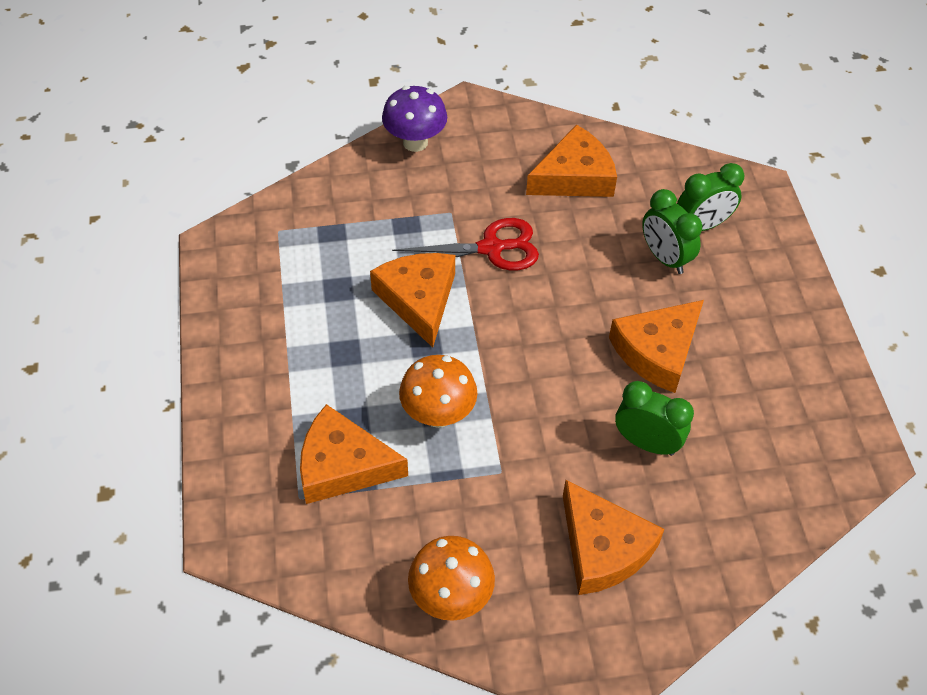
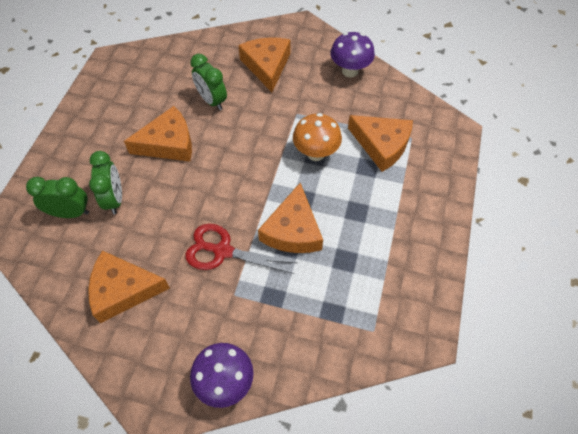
camera: 155 degrees left, 5 degrees up
orange mushroom [408,536,495,621] -> purple mushroom [331,32,375,77]

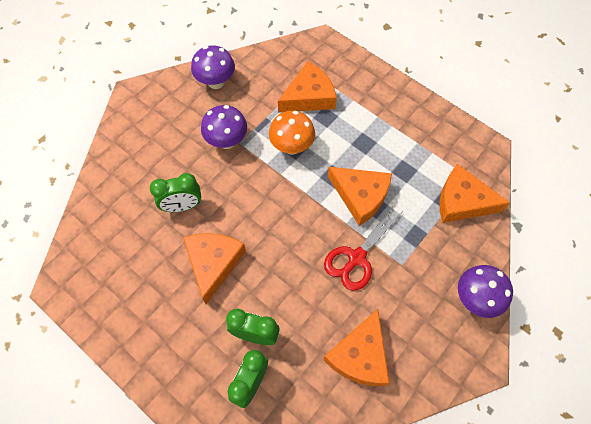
camera: 65 degrees left, 5 degrees up
orange cheese [238,37,290,92] -> orange cheese moved to [440,164,510,223]
none -> purple mushroom [201,105,247,149]

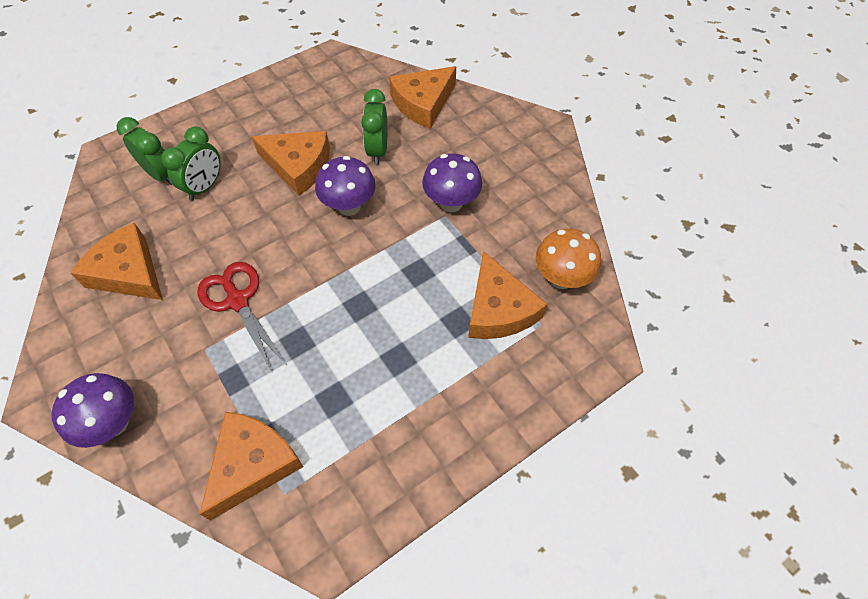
camera: 105 degrees right, 5 degrees down
purple mushroom [191,45,235,89] -> purple mushroom moved to [315,156,376,216]
orange mushroom [269,111,315,155] -> orange mushroom moved to [535,228,601,289]
orange cheese [328,167,392,226] -> orange cheese moved to [389,66,456,129]

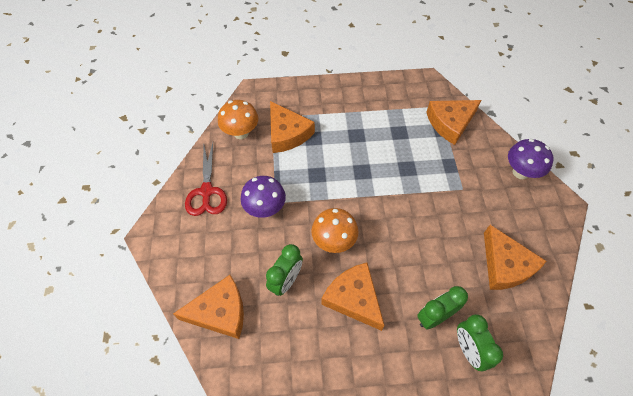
camera: 150 degrees left, 0 degrees up
red scissors [198,262,287,372] -> red scissors moved to [185,143,227,216]
purple mushroom [315,156,376,216] -> orange mushroom [311,208,359,253]
orange cheese [468,251,547,339] -> orange cheese turned 135 degrees clockwise [270,101,315,153]

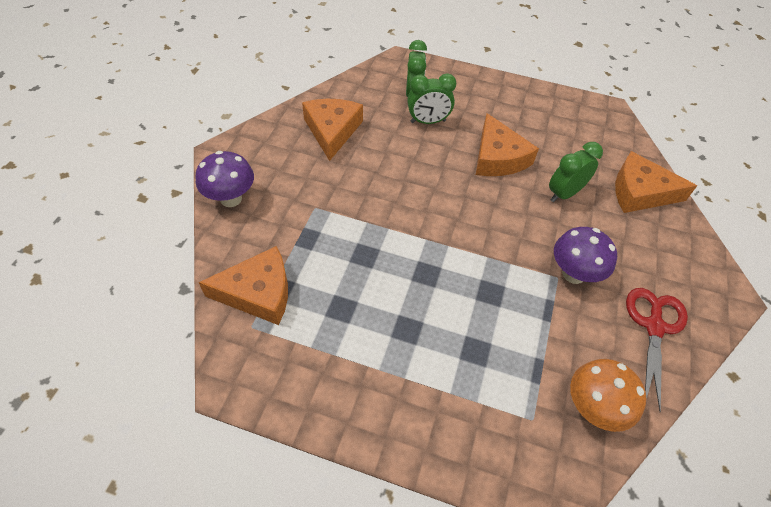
camera: 160 degrees left, 5 degrees down
orange cheese [270,101,315,153] -> none
orange mushroom [311,208,359,253] -> none

